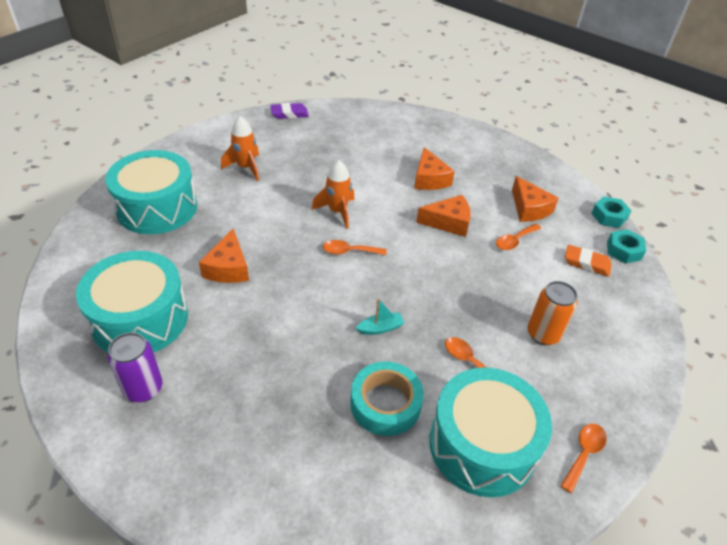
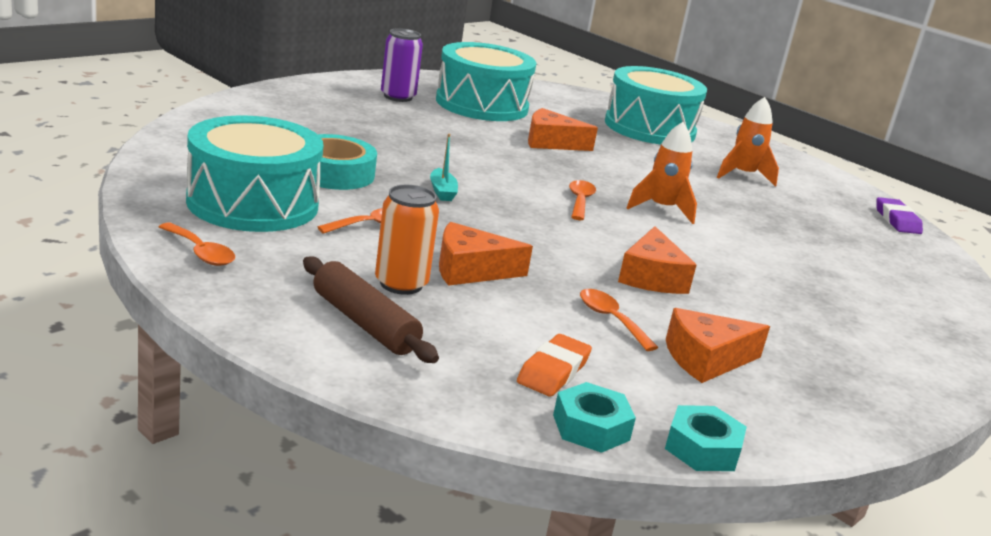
camera: 95 degrees right, 20 degrees down
orange cheese [414,147,455,190] -> orange cheese moved to [439,222,533,286]
none -> brown rolling pin [303,257,439,363]

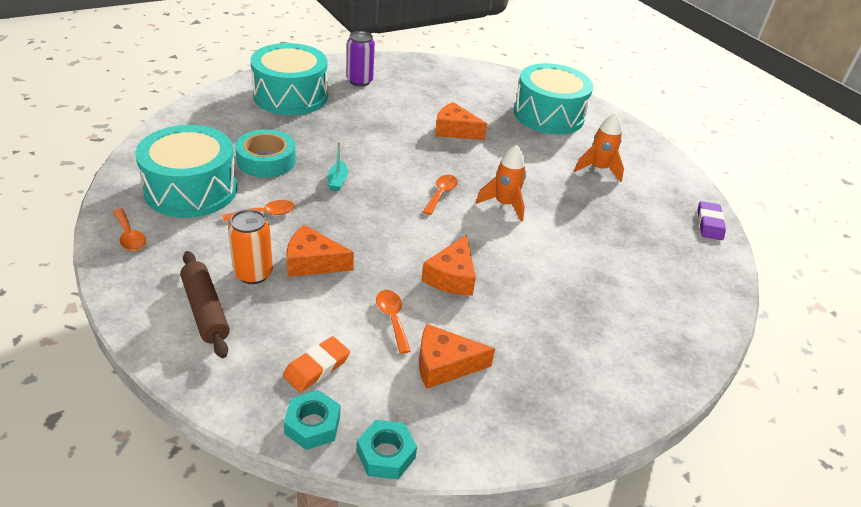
camera: 15 degrees right, 15 degrees up
turquoise drum [436,42,536,121] -> turquoise drum moved to [250,43,328,115]

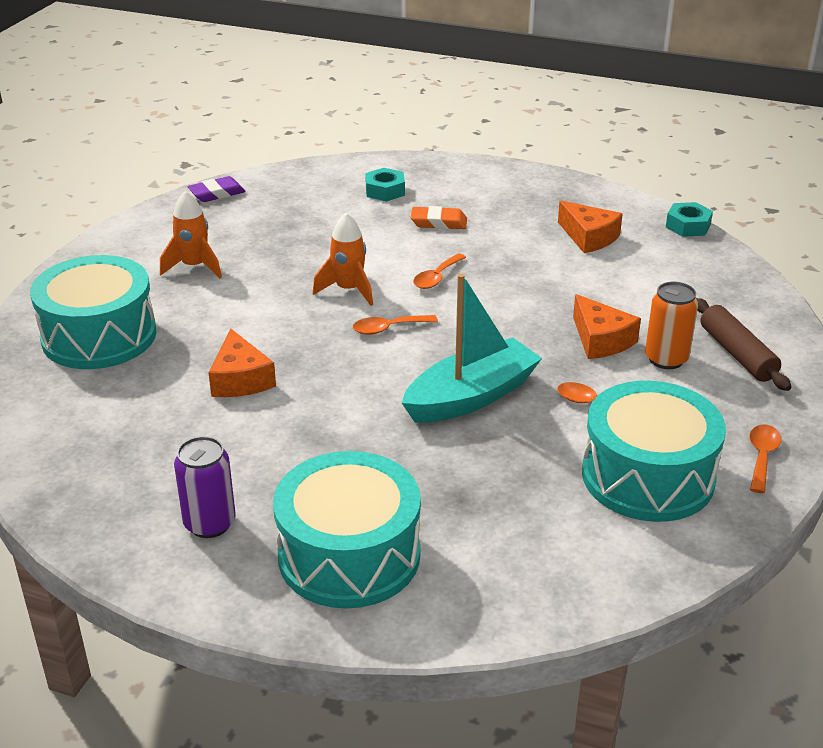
camera: 125 degrees left, 5 degrees down
brown rolling pin [180,251,230,358] -> brown rolling pin turned 45 degrees counterclockwise [697,298,791,391]
turquoise tape [235,129,296,178] -> none
orange eraser [283,336,350,392] -> orange eraser moved to [411,206,467,229]
turquoise nut [284,390,340,450] -> turquoise nut moved to [365,168,405,202]
turquoise boat [328,142,348,191] -> turquoise boat [402,274,542,423], size x2.45
orange spoon [376,290,411,354] -> orange spoon moved to [413,254,466,289]
orange cheese [422,235,476,296] -> none

